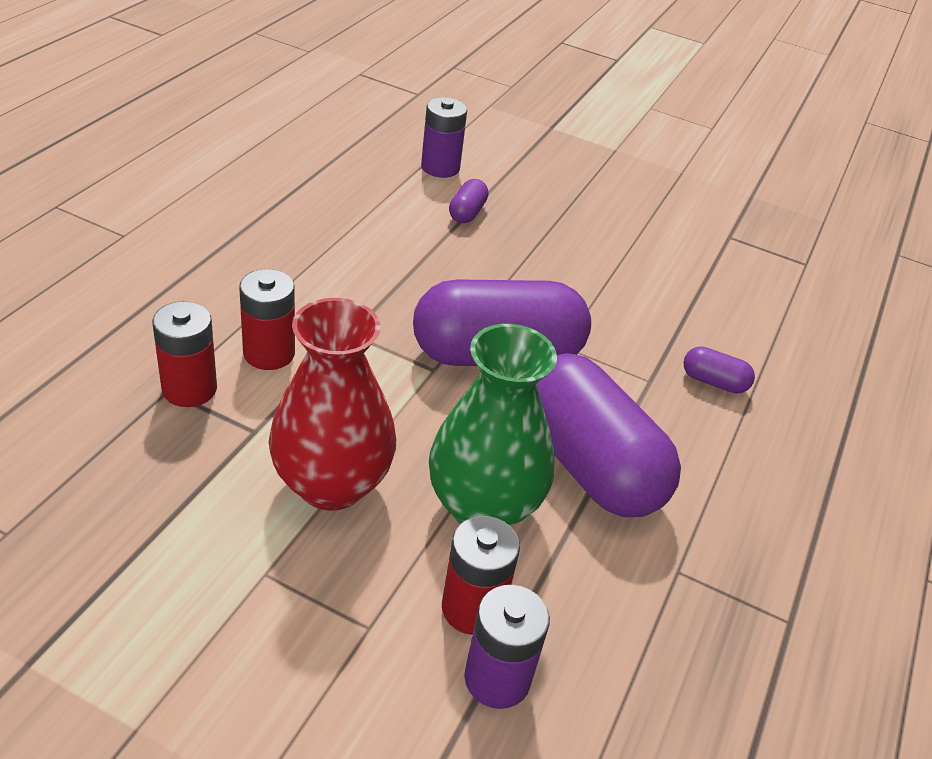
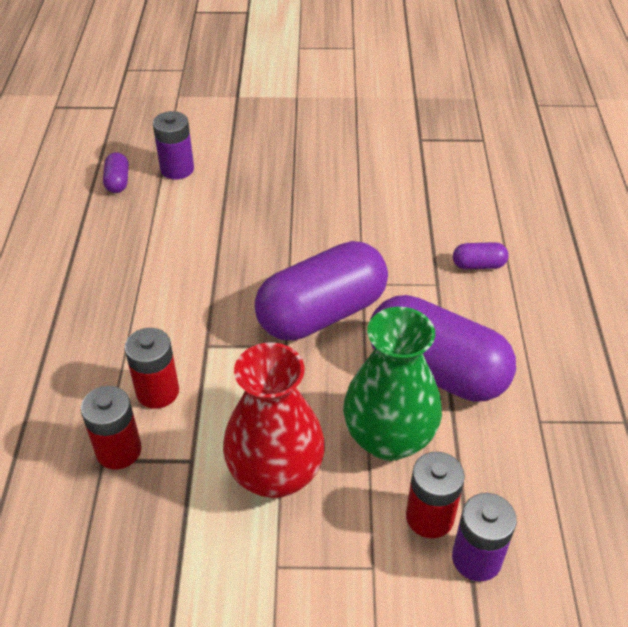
camera: 20 degrees left, 5 degrees up
purple capsule [449,179,489,223] -> purple capsule moved to [103,152,129,193]

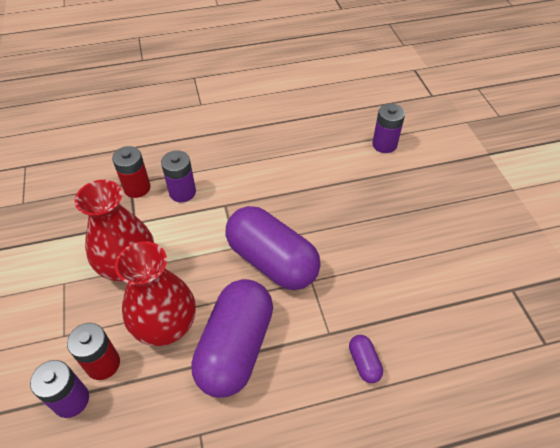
camera: 75 degrees right, 5 degrees up
purple capsule [103,152,129,193] -> none
red battery [124,328,179,409] -> purple battery [161,150,196,202]
green vase [343,307,442,461] -> red vase [115,241,196,346]

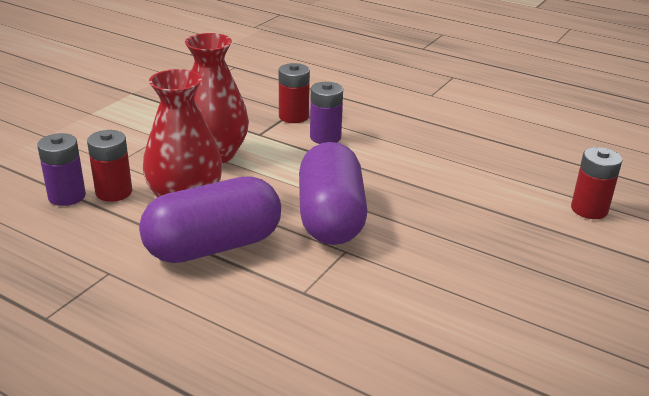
camera: 45 degrees right, 20 degrees down
purple capsule [349,335,383,383] -> none
purple battery [372,103,405,153] -> red battery [571,147,623,219]

